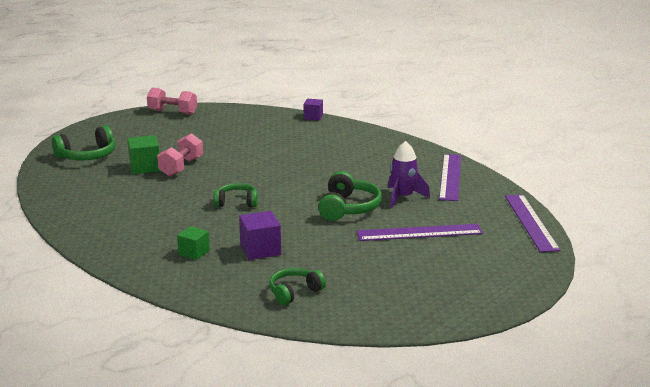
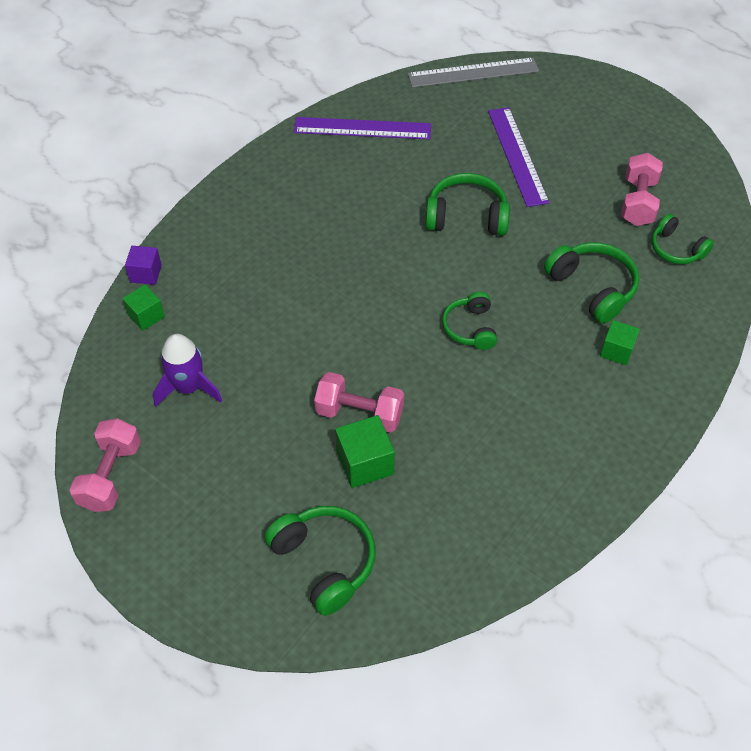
camera: 95 degrees left, 30 degrees up
purple cube [239,211,281,260] -> green headphones [544,242,640,324]
purple rocket [388,141,430,208] -> purple rocket moved to [153,334,222,407]
purple ruler [505,195,561,252] -> grey ruler [408,58,539,88]
none -> green cube [122,285,165,331]
none -> pink dumbbell [621,153,663,226]

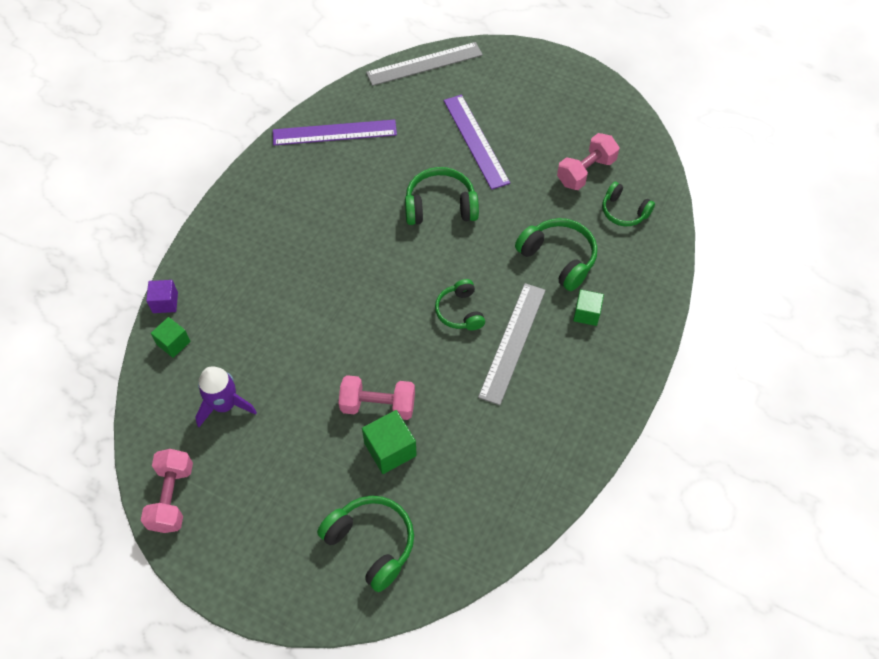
camera: 10 degrees left, 5 degrees up
pink dumbbell [621,153,663,226] -> pink dumbbell turned 45 degrees clockwise [557,133,620,190]
none -> grey ruler [478,283,546,405]

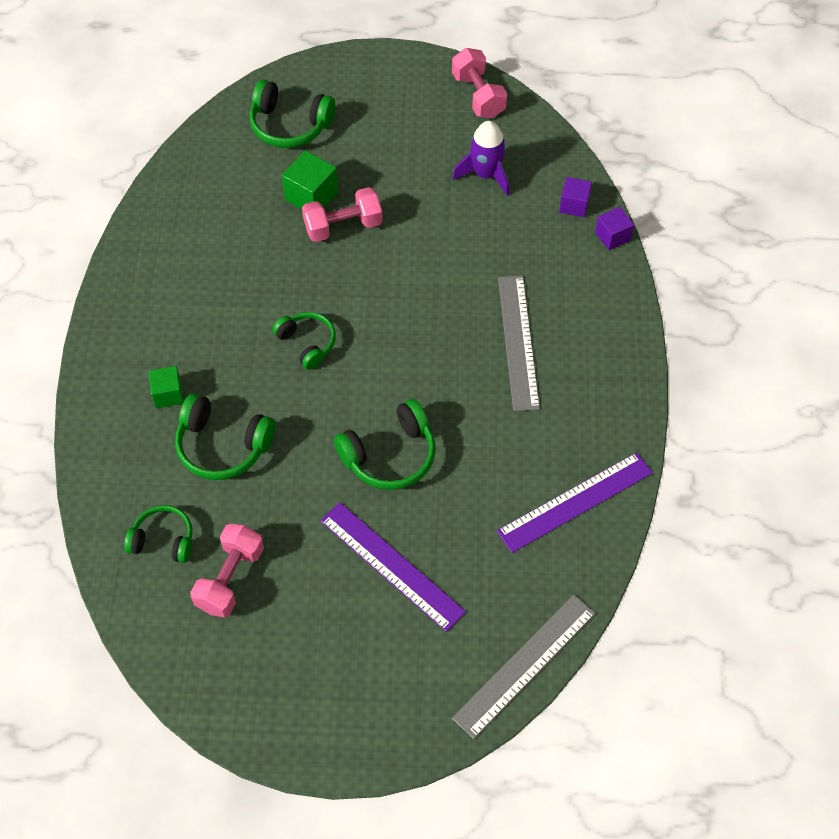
camera: 155 degrees right, 0 degrees up
green cube [151,317,191,358] -> purple cube [559,177,592,217]
grey ruler [478,283,546,405] -> grey ruler moved to [498,276,540,411]

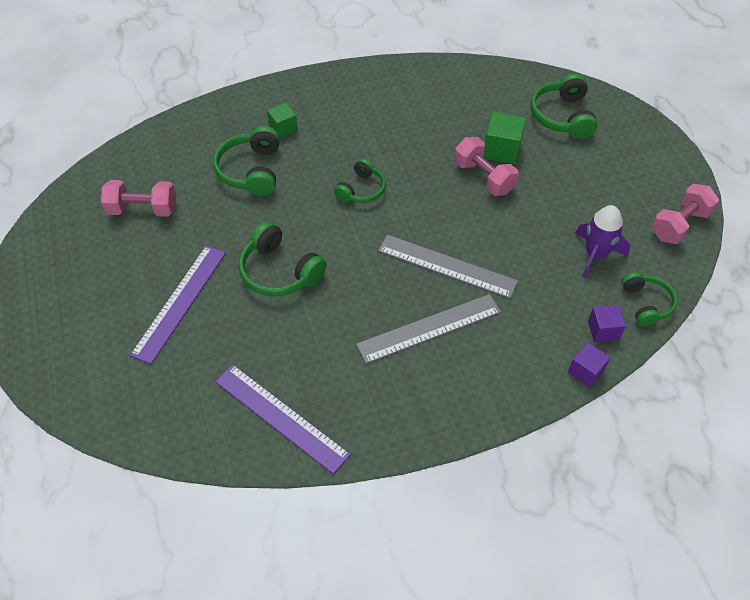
camera: 70 degrees right, 5 degrees down
green headphones [124,505,193,563] -> green headphones moved to [621,272,677,326]
grey ruler [452,595,596,739] -> grey ruler moved to [378,235,518,299]

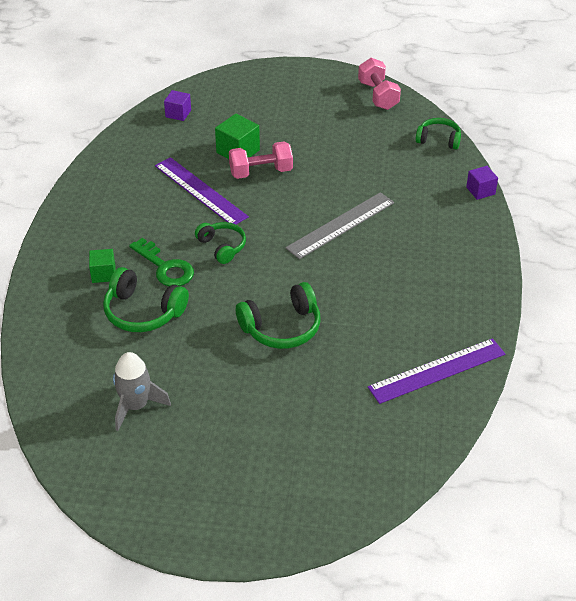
camera: 65 degrees left, 10 degrees down
pink dumbbell [101,180,176,217] -> grey rocket [113,352,171,431]
purple ruler [130,245,226,364] -> purple ruler moved to [155,157,249,225]
grey ruler [356,294,501,364] -> none
green headphones [531,73,598,139] -> none
purple rocket [575,205,630,278] -> none
purple cube [588,305,626,342] -> purple cube moved to [164,90,191,121]
none -> green key [129,238,194,286]

